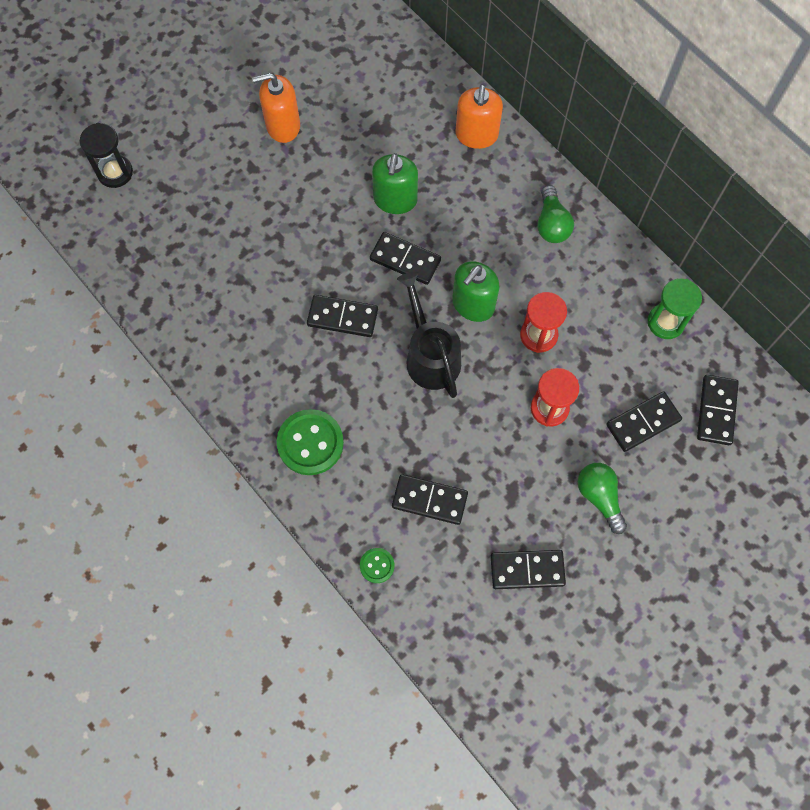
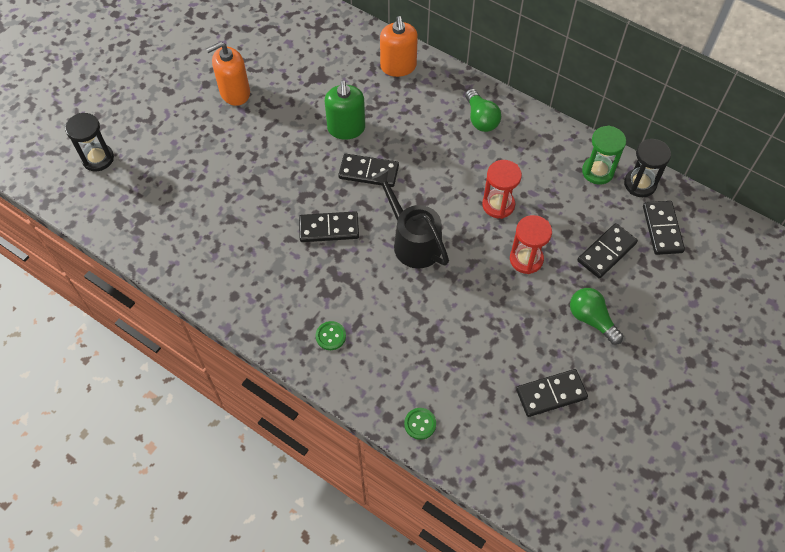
camera: 15 degrees left, 10 degrees down
green button [277,409,344,475] -> green button [316,321,346,350], size x0.51
black domino [392,474,468,525] -> none
green soap dispenser [452,261,499,322] -> none
none -> black hourglass [624,139,671,197]

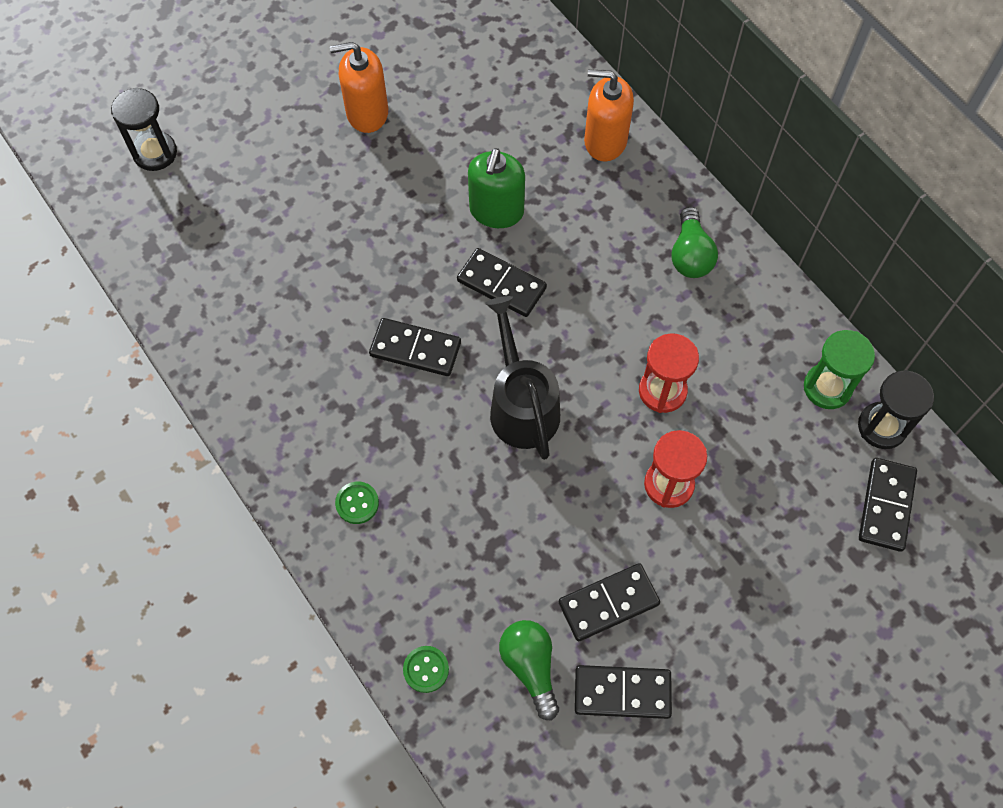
camera: 20 degrees right, 5 degrees up
orange soap dispenser [380,16,418,77] -> orange soap dispenser turned 90 degrees clockwise [584,69,634,161]
green light bulb [570,288,623,345] -> green light bulb moved to [499,620,559,720]
black domino [577,223,638,279] -> black domino moved to [559,563,660,641]

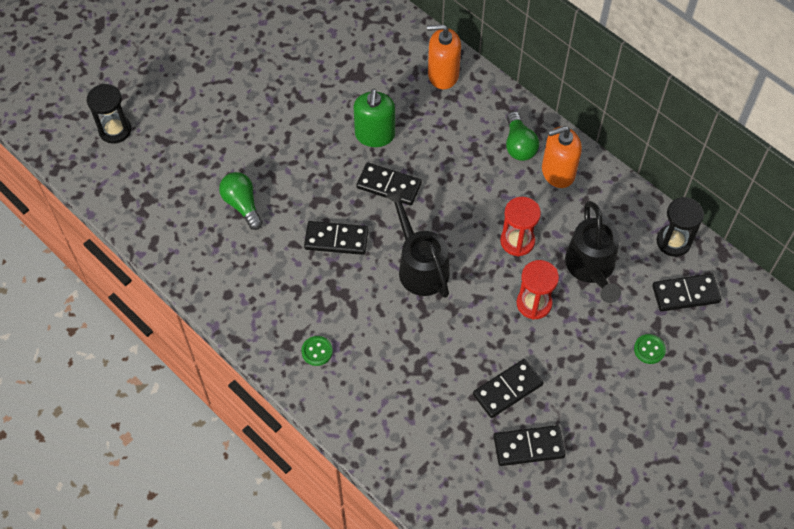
camera: 10 degrees left, 5 degrees down
orange soap dispenser [330,42,388,133] -> orange soap dispenser moved to [542,126,582,188]
green button [403,646,449,693] -> green button moved to [634,334,666,364]
green light bulb [499,620,559,720] -> green light bulb moved to [219,172,263,230]
green hourglass [804,330,875,409] -> none
black domino [859,458,917,552] -> black domino turned 75 degrees clockwise [652,274,721,312]
none -> black watering can [565,201,621,303]

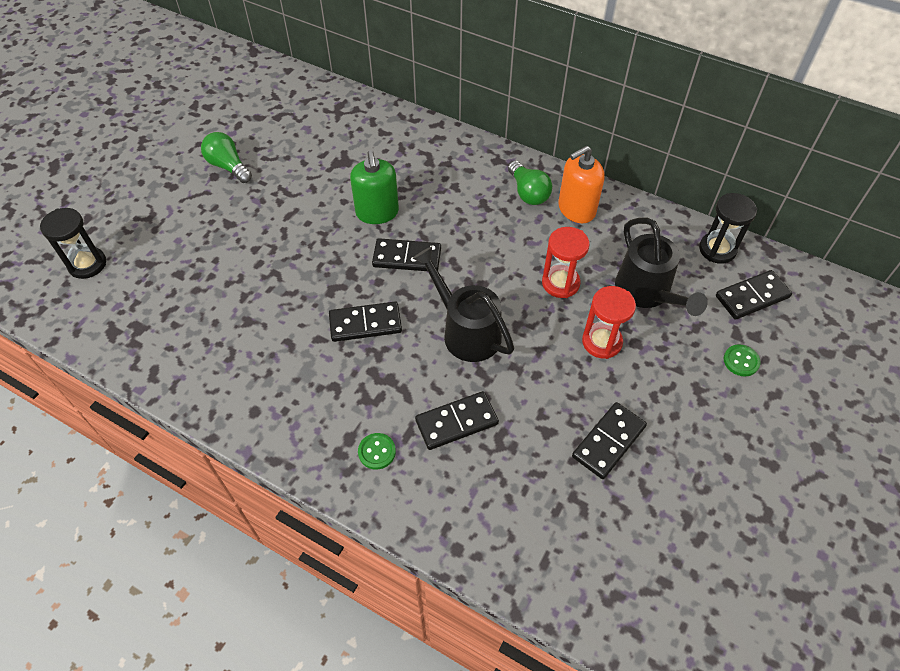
camera: 15 degrees left, 5 degrees down
green light bulb [219,172,263,230] -> green light bulb moved to [201,132,252,183]
orange soap dispenser [427,24,461,89] -> none
black domino [494,425,565,466] -> black domino moved to [415,391,499,450]

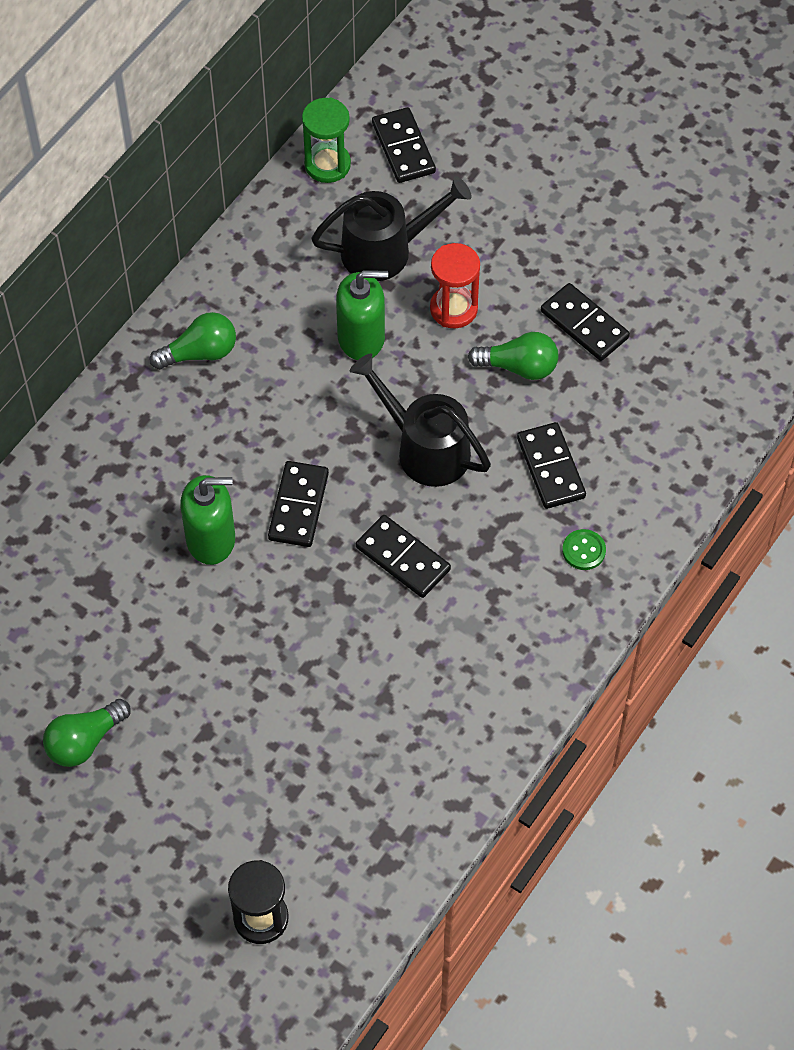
camera: 85 degrees left, 5 degrees up
black domino [329,302,402,342] -> black domino turned 45 degrees counterclockwise [356,515,451,598]
black watering can [412,246,514,362] -> black watering can turned 75 degrees clockwise [350,353,491,487]
red hourglass [542,227,590,298] -> green soap dispenser [336,270,388,360]
orange soap dispenser [558,146,605,223] -> none
black hourglass [699,193,757,264] -> green hourglass [302,97,351,183]
green button [723,344,761,377] -> none
none -> green light bulb [468,332,558,380]

